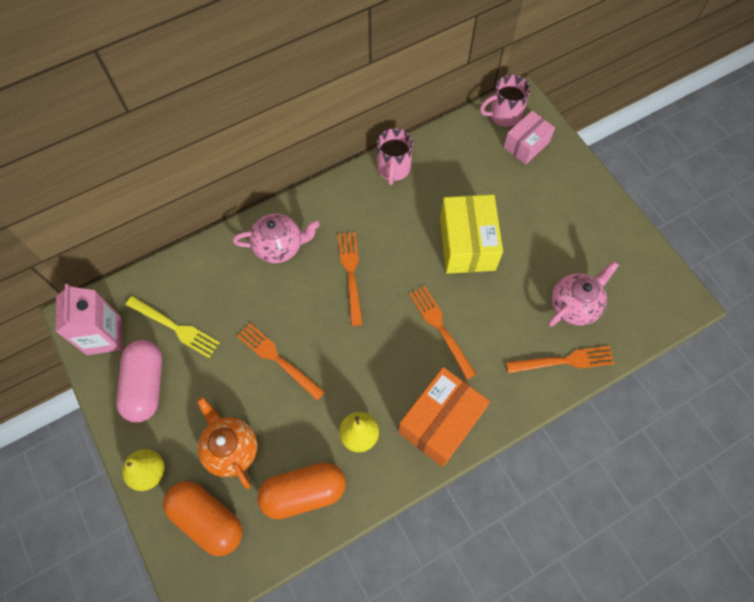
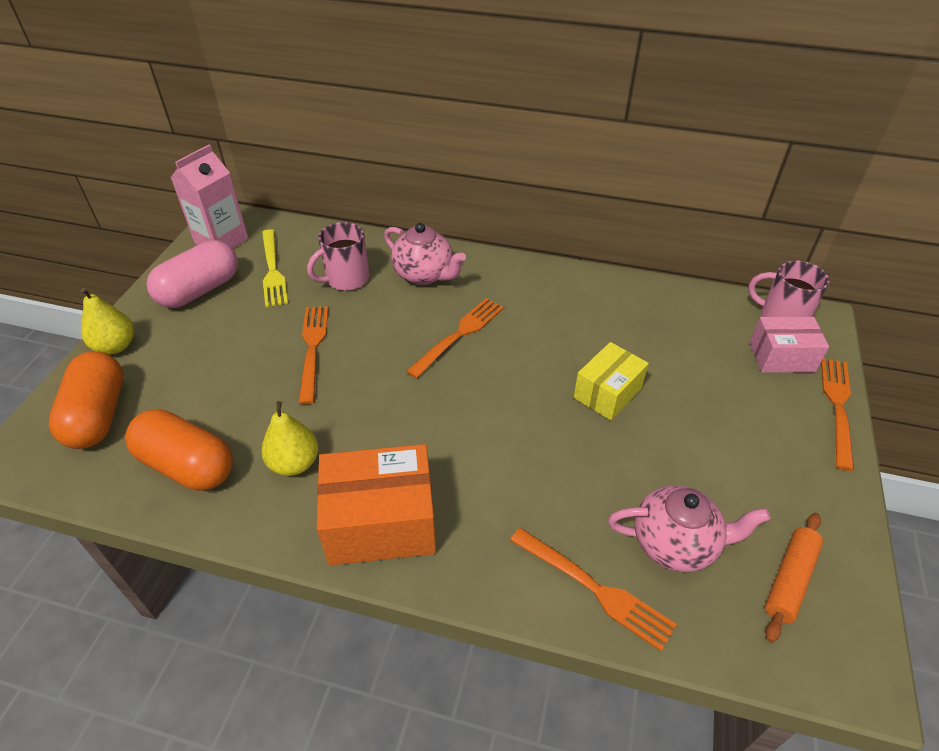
camera: 45 degrees right, 20 degrees down
orange teapot [197,397,257,489] -> none
pink mug [377,128,413,185] -> pink mug moved to [307,222,369,291]
orange fork [409,286,477,380] -> orange fork moved to [821,358,854,471]
yellow box [440,195,503,274] -> yellow box [574,342,649,420], size x0.63
none -> orange rolling pin [765,513,823,643]

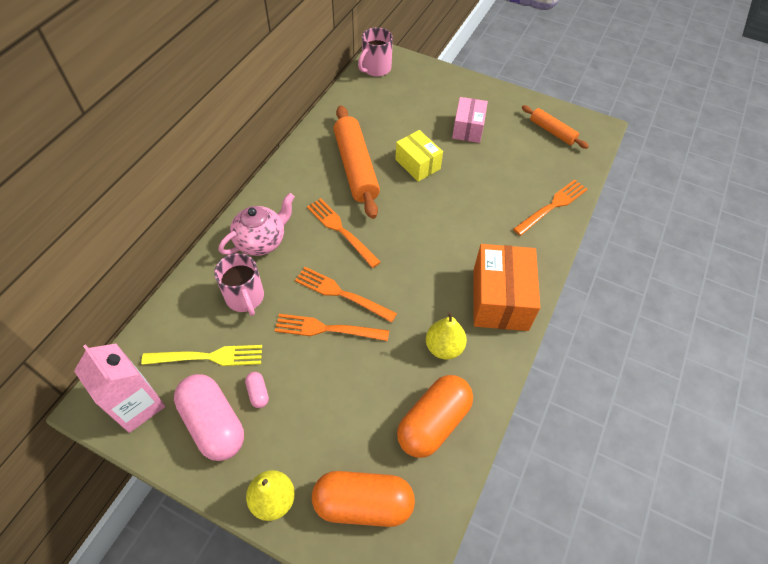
camera: 80 degrees left, 10 degrees up
pink teapot [608,485,771,572] -> none
pink box [749,317,829,373] -> pink box moved to [452,97,488,143]
orange fork [821,358,854,471] -> orange fork moved to [295,267,397,323]
none -> pink capsule [245,372,269,408]
none -> orange rolling pin [334,105,380,219]

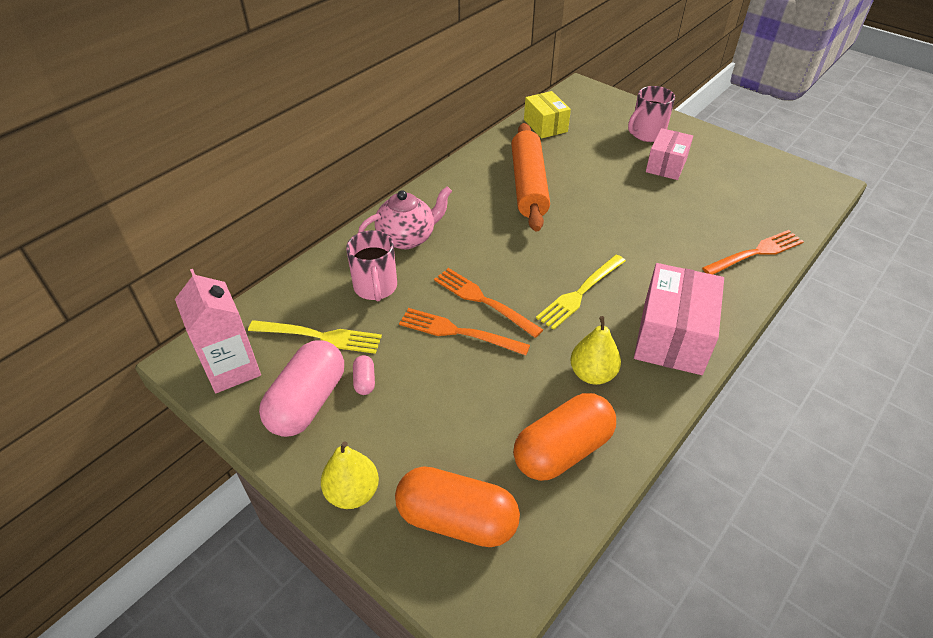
camera: 15 degrees right, 10 degrees down
pink capsule [174,374,244,461] -> pink capsule turned 45 degrees clockwise [259,340,344,437]
orange fork [307,198,380,268] -> none
pink mug [358,27,393,77] -> pink mug moved to [628,86,675,142]
yellow box [395,130,443,182] -> yellow box moved to [524,91,571,139]
orange box [474,244,540,331] -> pink box [634,263,724,375]
orange rolling pin [522,105,589,149] -> none
none -> yellow fork [536,255,626,330]

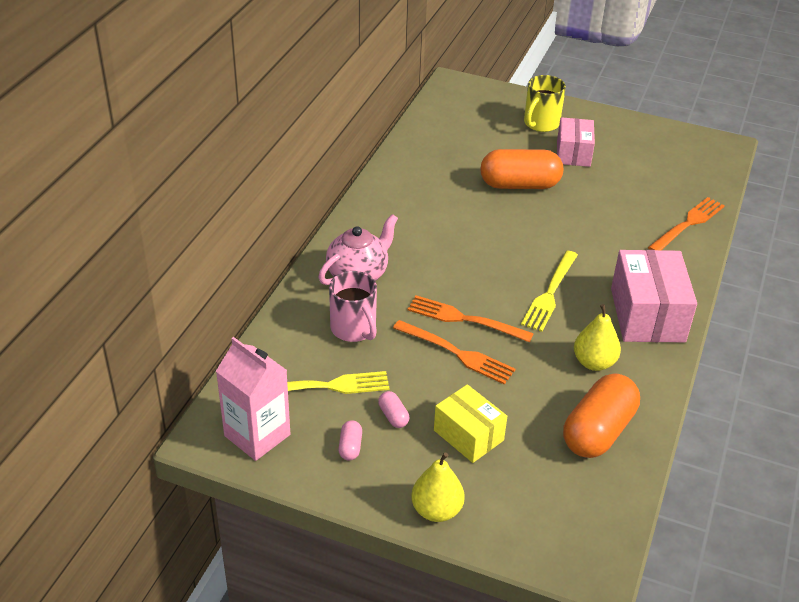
camera: 20 degrees left, 5 degrees down
pink capsule [259,340,344,437] -> pink capsule [338,420,362,461], size x0.42
orange capsule [395,466,520,547] -> orange capsule moved to [480,149,563,189]
orange fork [399,308,530,355] -> orange fork turned 150 degrees counterclockwise [393,320,515,384]
orange rolling pin [511,123,550,232] -> none
yellow box [524,91,571,139] -> yellow box moved to [434,384,507,463]
pink mug [628,86,675,142] -> yellow mug [524,75,566,132]

